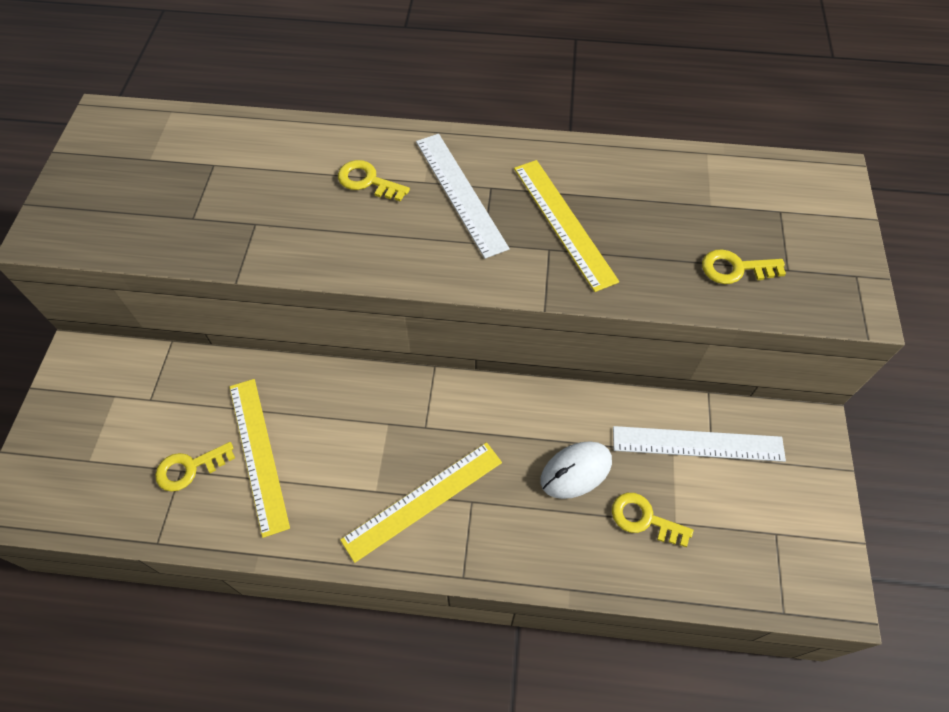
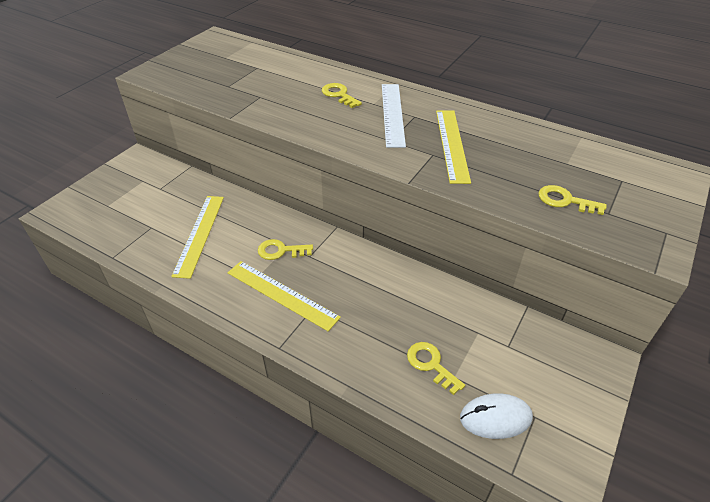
camera: 25 degrees right, 15 degrees down
yellow key [155,442,235,492] -> yellow key moved to [258,239,313,260]
yellow ruler [340,442,502,563] -> yellow ruler turned 45 degrees clockwise [228,261,341,331]
white mouse [541,441,612,499] -> white mouse moved to [460,393,533,439]
white ruler [613,426,786,462] -> none

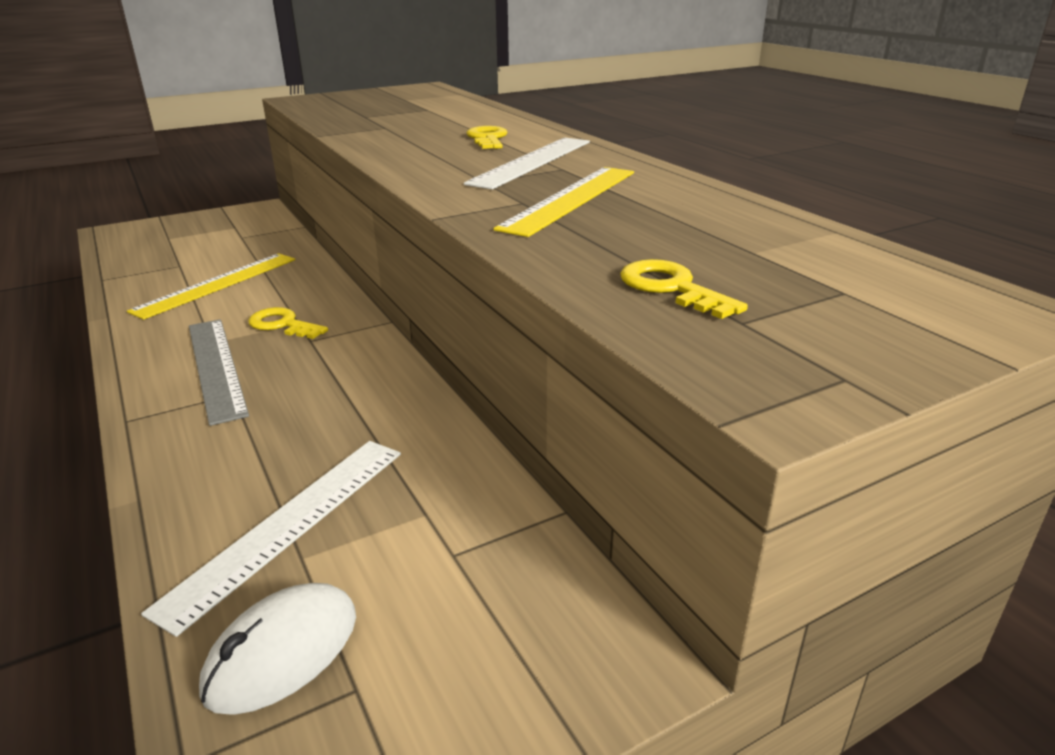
camera: 30 degrees right, 15 degrees down
yellow ruler [228,261,341,331] -> grey ruler [189,319,249,426]
yellow key [407,342,465,395] -> white ruler [141,441,401,637]
white mouse [460,393,533,439] -> white mouse turned 75 degrees counterclockwise [199,583,356,715]

